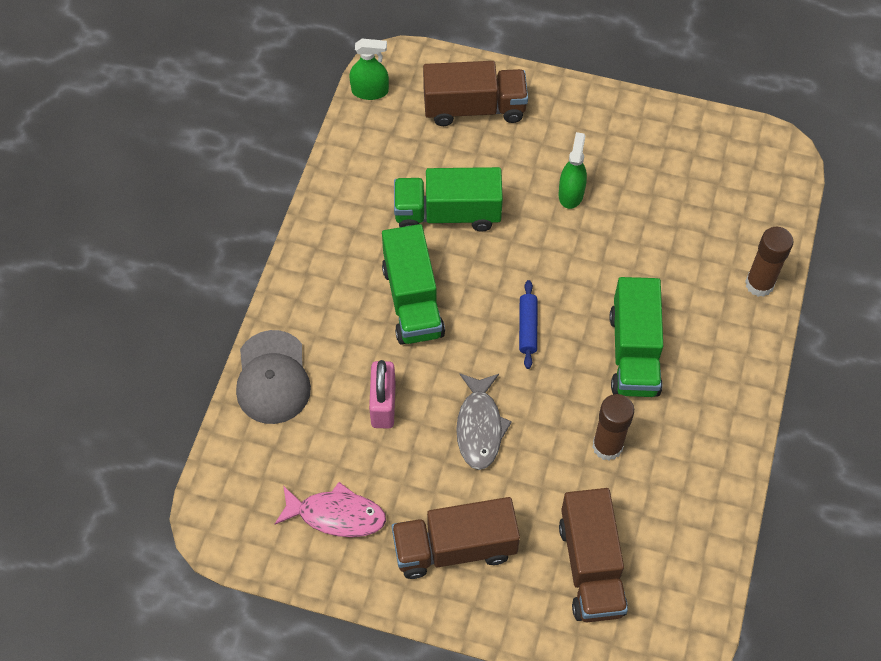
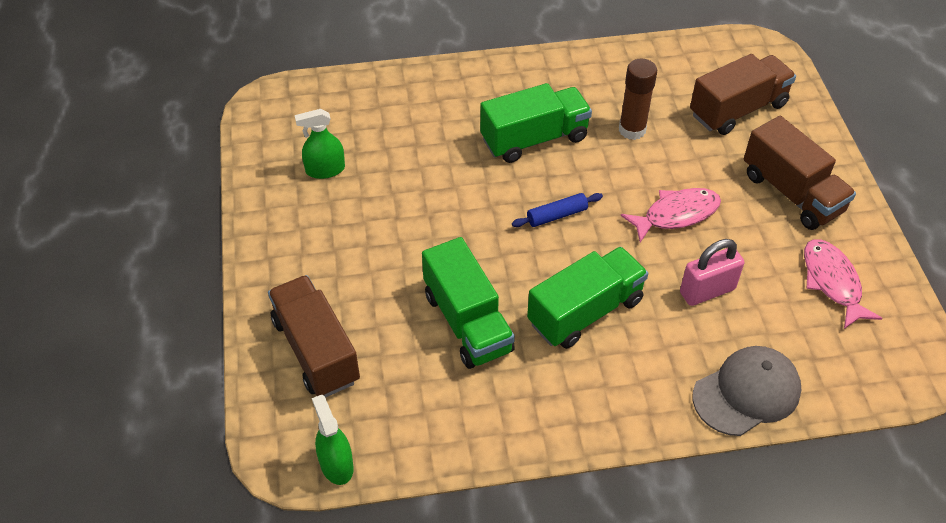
camera: 115 degrees left, 10 degrees down
grey fish [456,374,512,470] -> pink fish [621,188,721,242]
green spray bottle [558,132,587,209] -> green spray bottle moved to [295,109,345,179]
brown glue stick [745,227,793,297] -> none

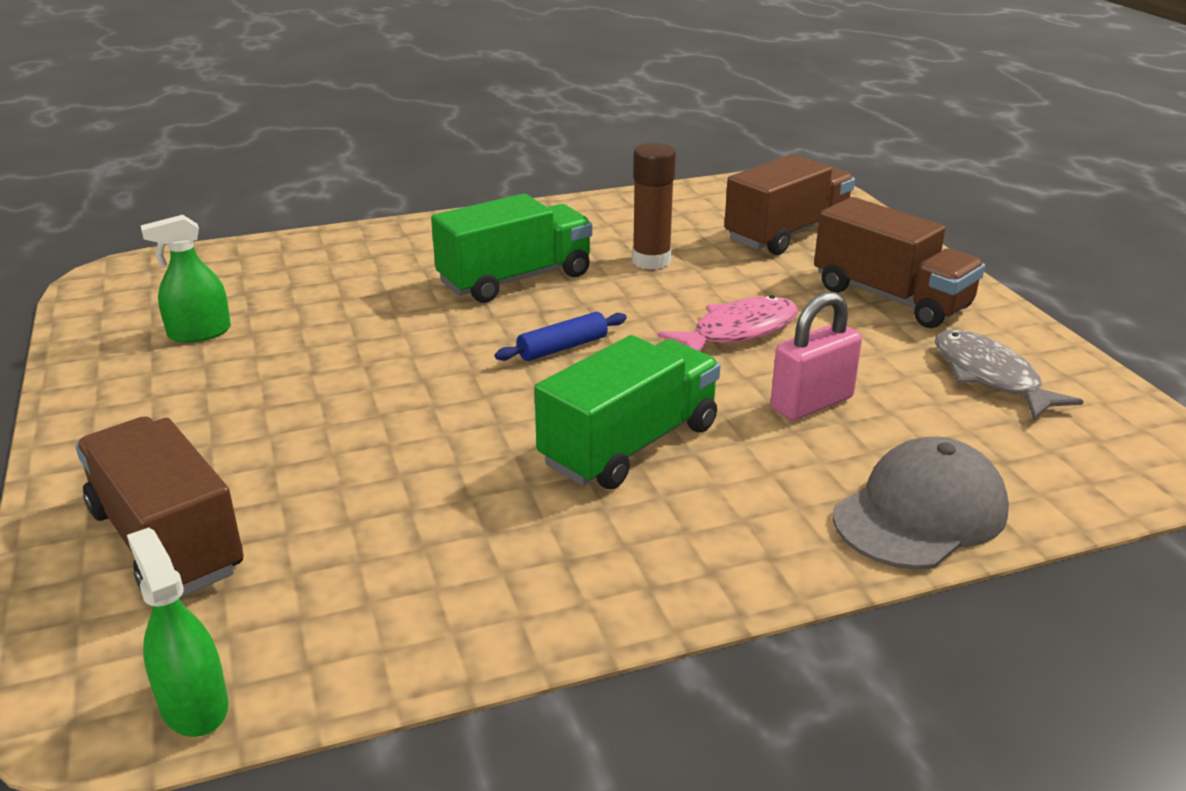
camera: 10 degrees left, 20 degrees down
green truck [422,237,515,369] -> none
pink fish [804,239,883,329] -> grey fish [935,330,1084,420]

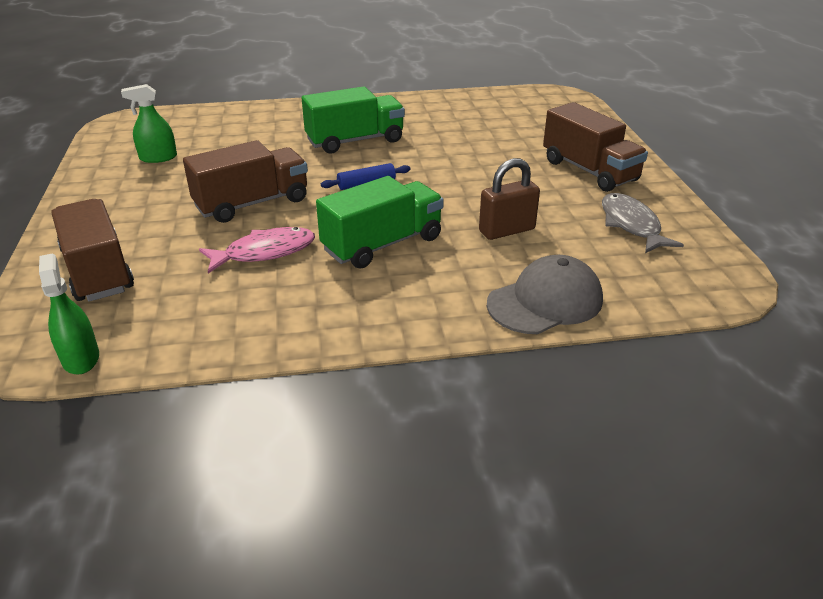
camera: 10 degrees right, 5 degrees up
brown glue stick [632,143,676,270] -> none
pink fish [658,295,798,351] -> pink fish moved to [199,227,315,274]
brown truck [724,154,855,255] -> brown truck moved to [183,140,308,223]
pink padlock [770,292,862,421] -> brown padlock [479,158,540,240]

